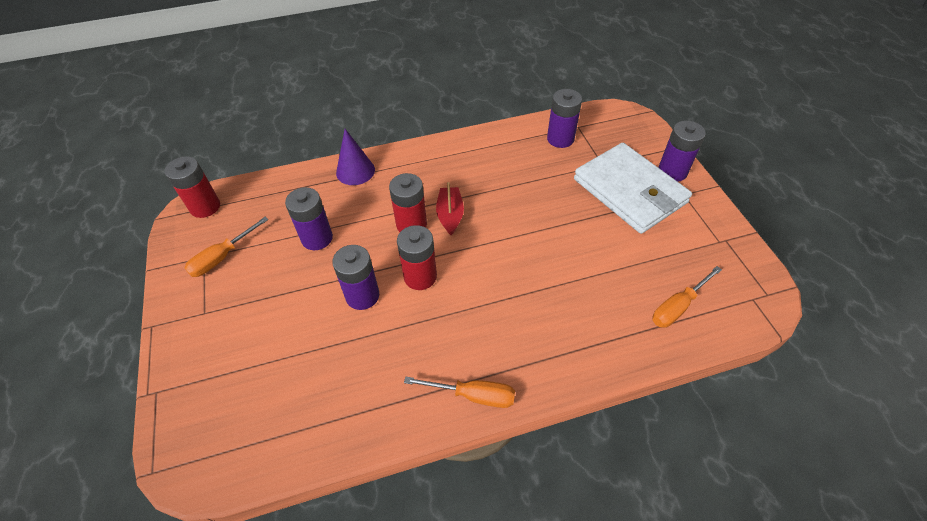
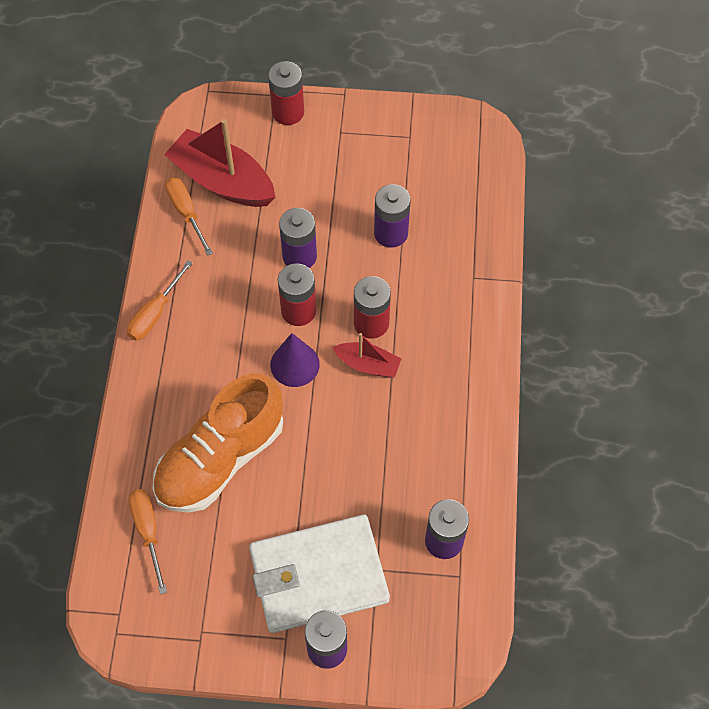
camera: 110 degrees right, 10 degrees up
red battery [165,156,220,218] -> red battery moved to [268,61,304,125]
orange screwdriver [185,217,269,277] -> orange screwdriver moved to [165,177,213,256]
purple cone [336,129,375,185] -> purple cone moved to [270,333,320,387]
none -> orange shoe [153,373,283,513]
none -> red boat [164,119,275,207]

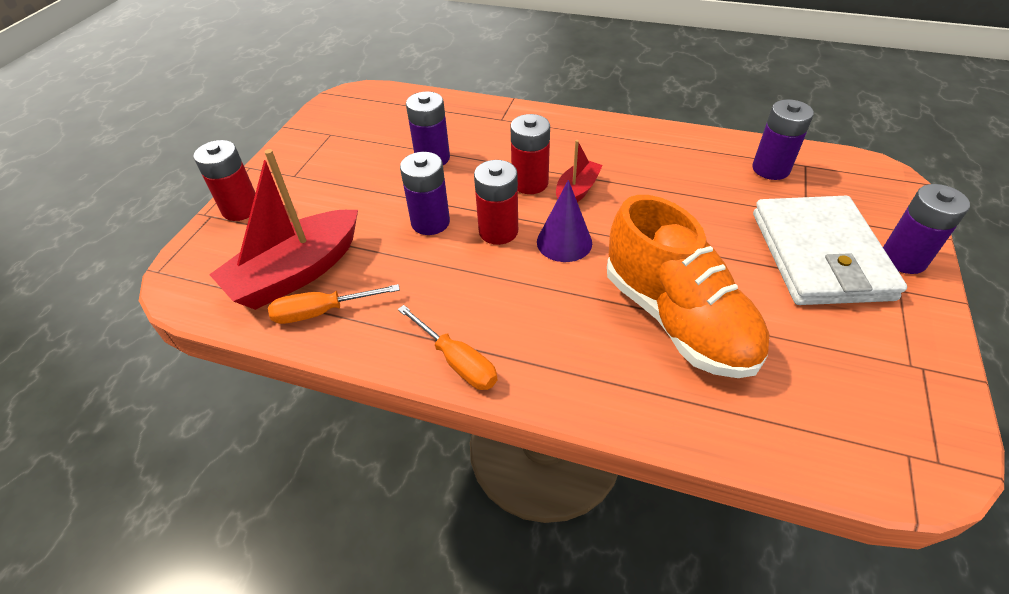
camera: 75 degrees left, 15 degrees down
orange screwdriver [129,489,167,595] -> none

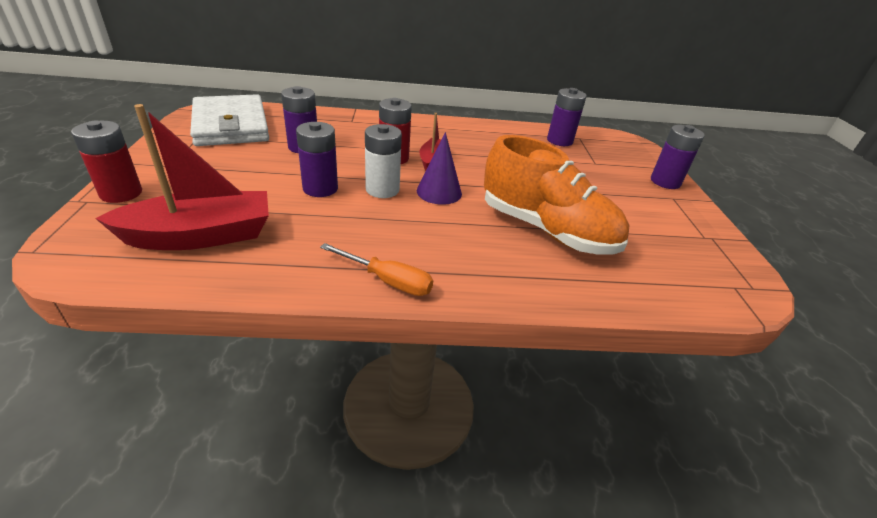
camera: 25 degrees left, 10 degrees down
red boat [209,149,358,310] -> red boat turned 135 degrees counterclockwise [95,104,269,250]
orange screwdriver [268,284,400,324] -> none
red battery [474,160,518,245] -> white battery [365,124,402,198]
white wallet [753,196,907,305] -> white wallet moved to [190,94,269,146]

